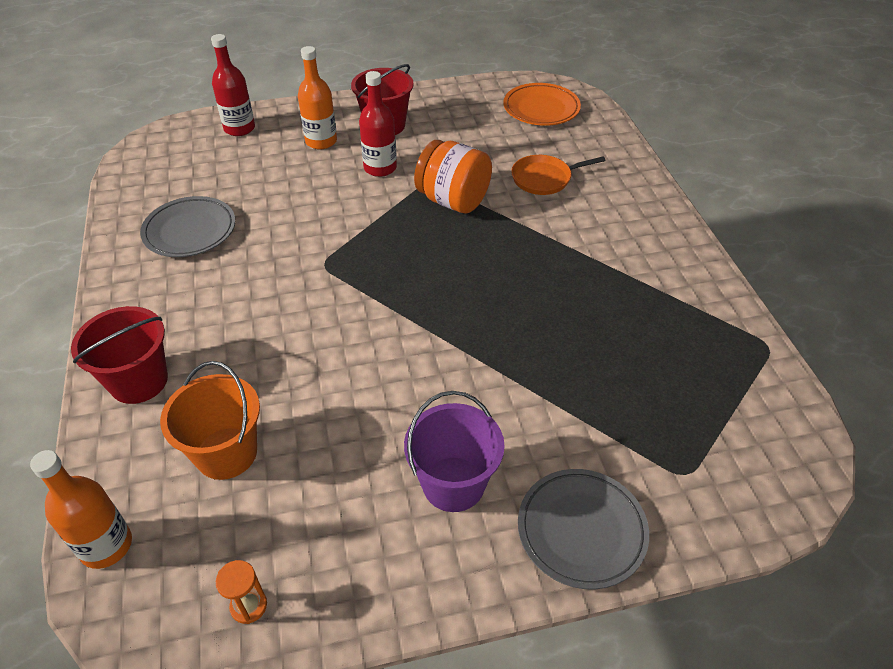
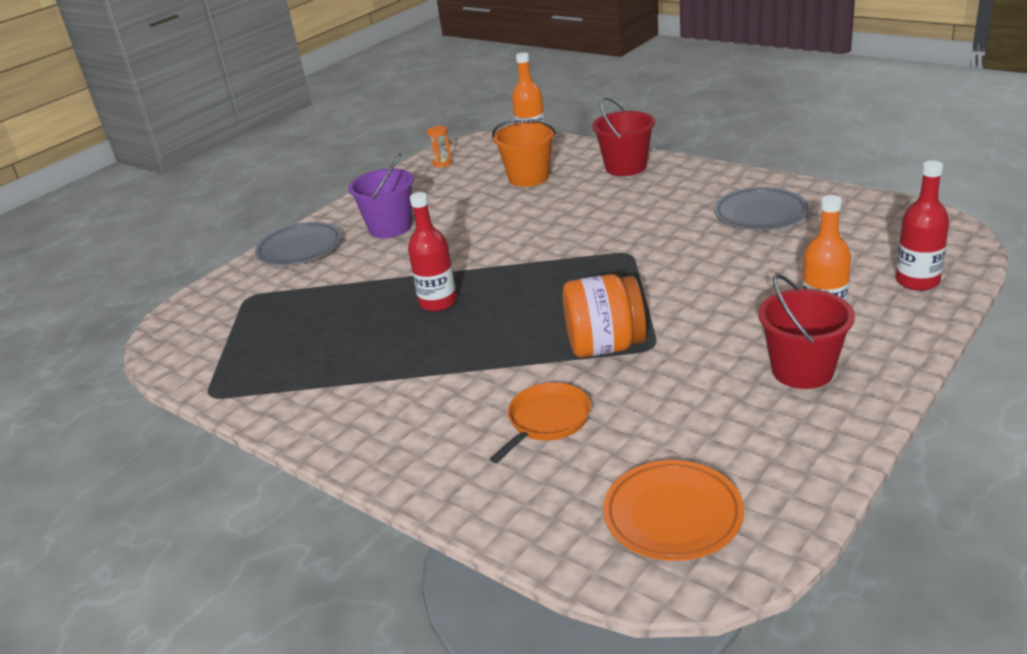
camera: 145 degrees right, 15 degrees down
red bottle [359,71,397,177] -> red bottle moved to [408,192,457,311]

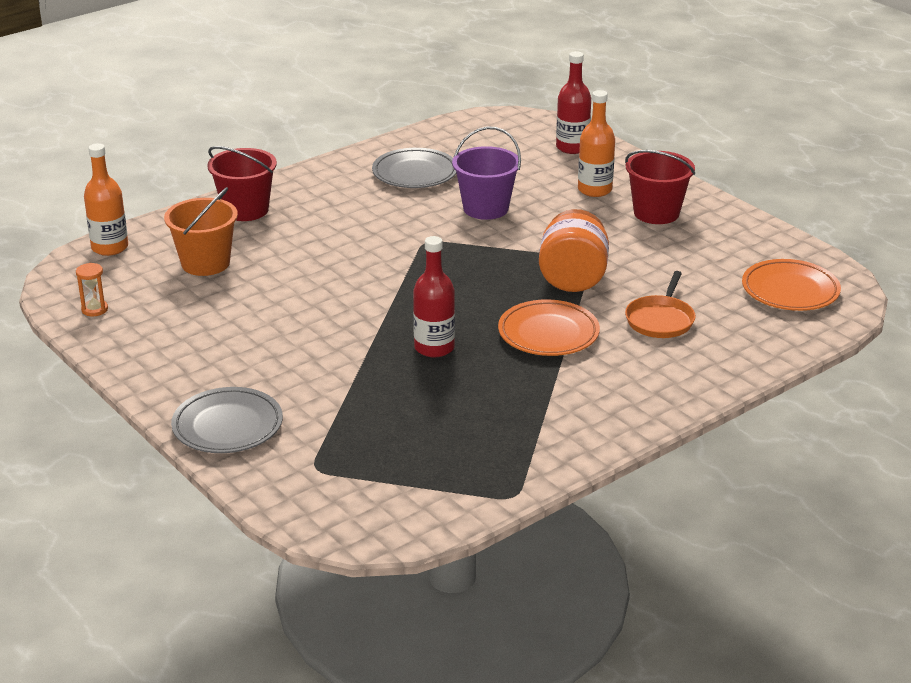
camera: 80 degrees left, 0 degrees up
purple bucket [348,153,414,238] -> purple bucket moved to [452,127,521,220]
orange pan [490,382,591,463] -> orange pan turned 120 degrees counterclockwise [625,271,696,338]
none -> orange plate [498,299,600,356]

